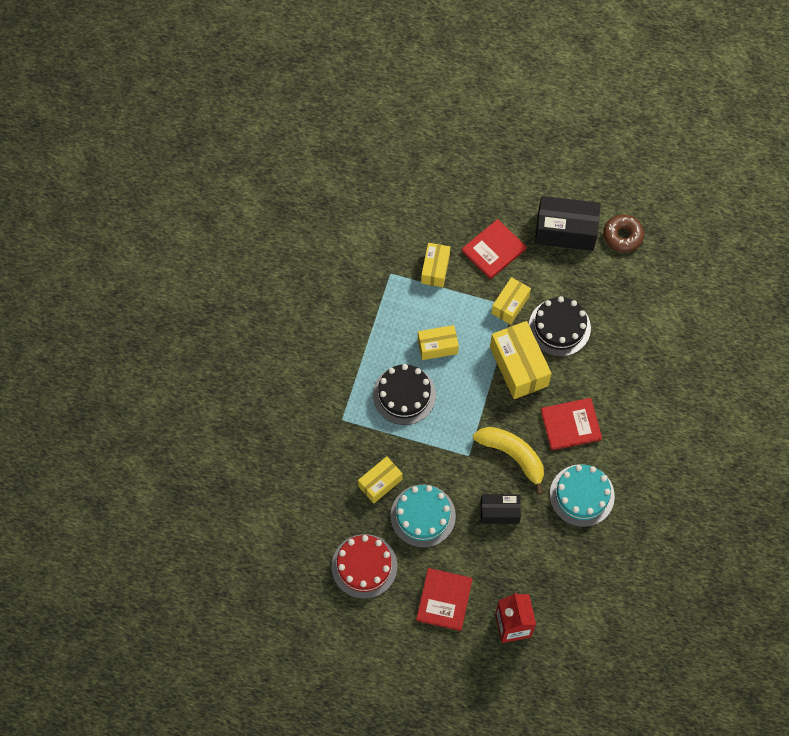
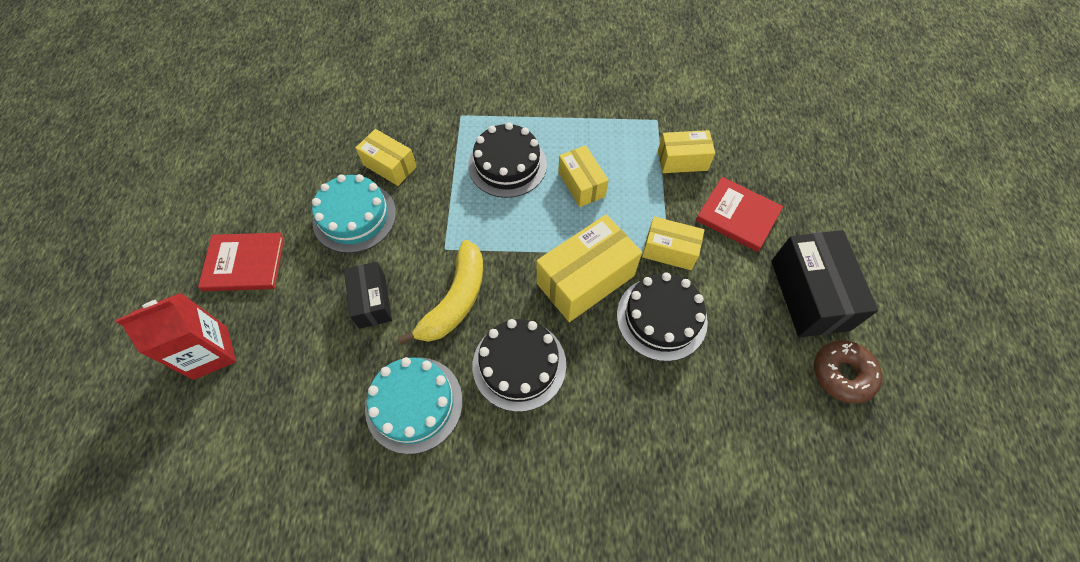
camera: 75 degrees right, 5 degrees down
red cake [332,534,397,599] -> none
red book [541,398,602,451] -> black cake [472,319,566,412]

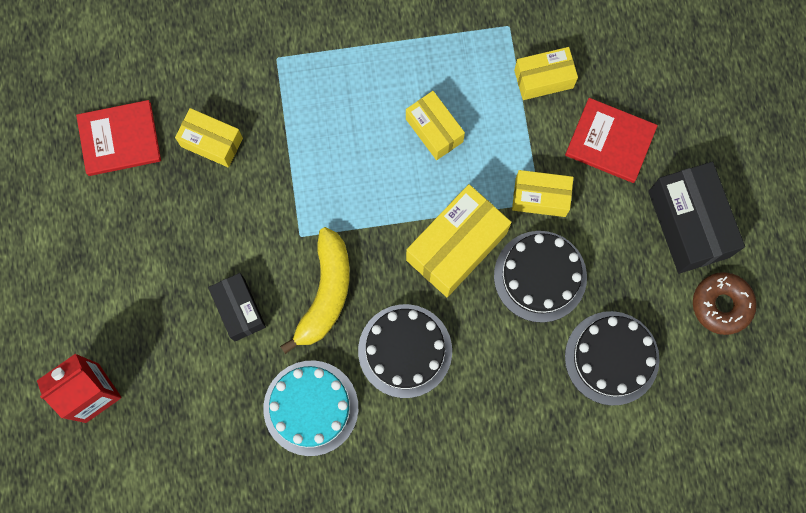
camera: 10 degrees left, 15 degrees up
red book [198,233,284,291] -> red book moved to [76,100,161,176]
turquoise cake [312,174,396,253] -> none
black cake [468,122,547,198] -> black cake moved to [565,311,660,406]

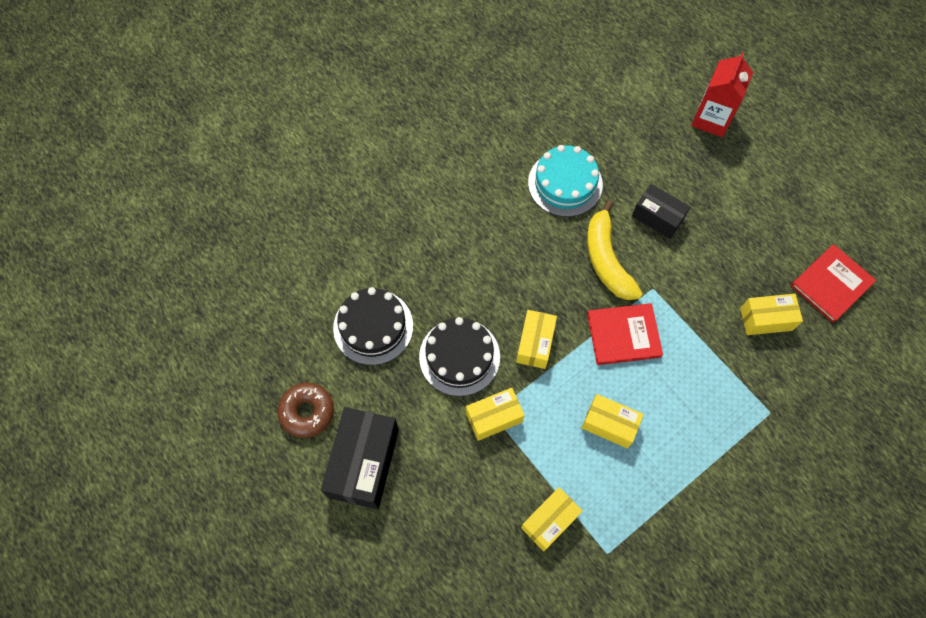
camera: 150 degrees right, 10 degrees down
black cake [358,304,452,398] -> none
yellow box [406,184,512,297] -> yellow box [516,310,557,369], size x0.61
red book [565,98,658,183] -> red book moved to [587,303,663,365]
black box [648,162,745,274] -> black box turned 60 degrees clockwise [321,407,399,509]

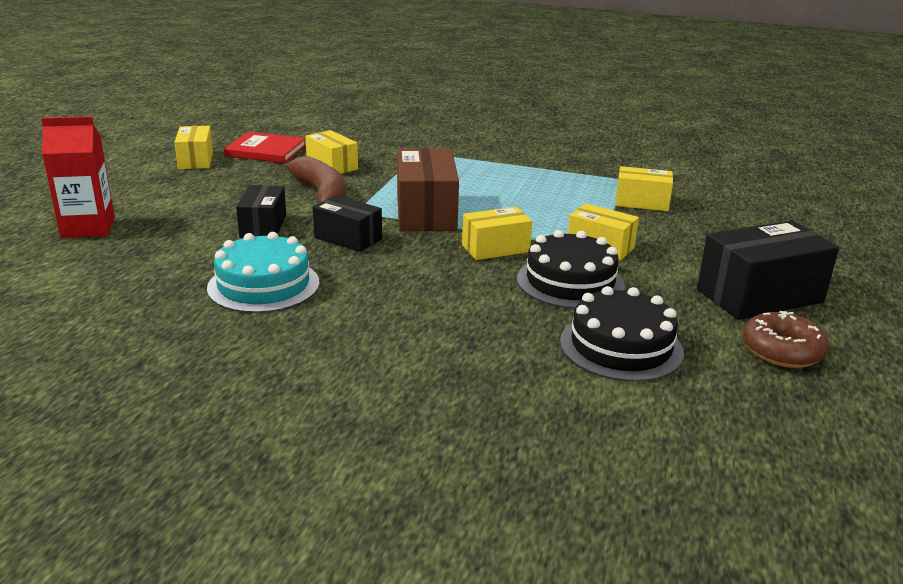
camera: 125 degrees left, 40 degrees down
yellow box [582,394,644,448] -> yellow box moved to [174,126,213,169]
yellow banana [587,200,643,300] -> black box [313,195,382,252]
red book [587,303,663,365] -> brown box [397,148,459,231]
none -> brown banana [287,156,346,203]

